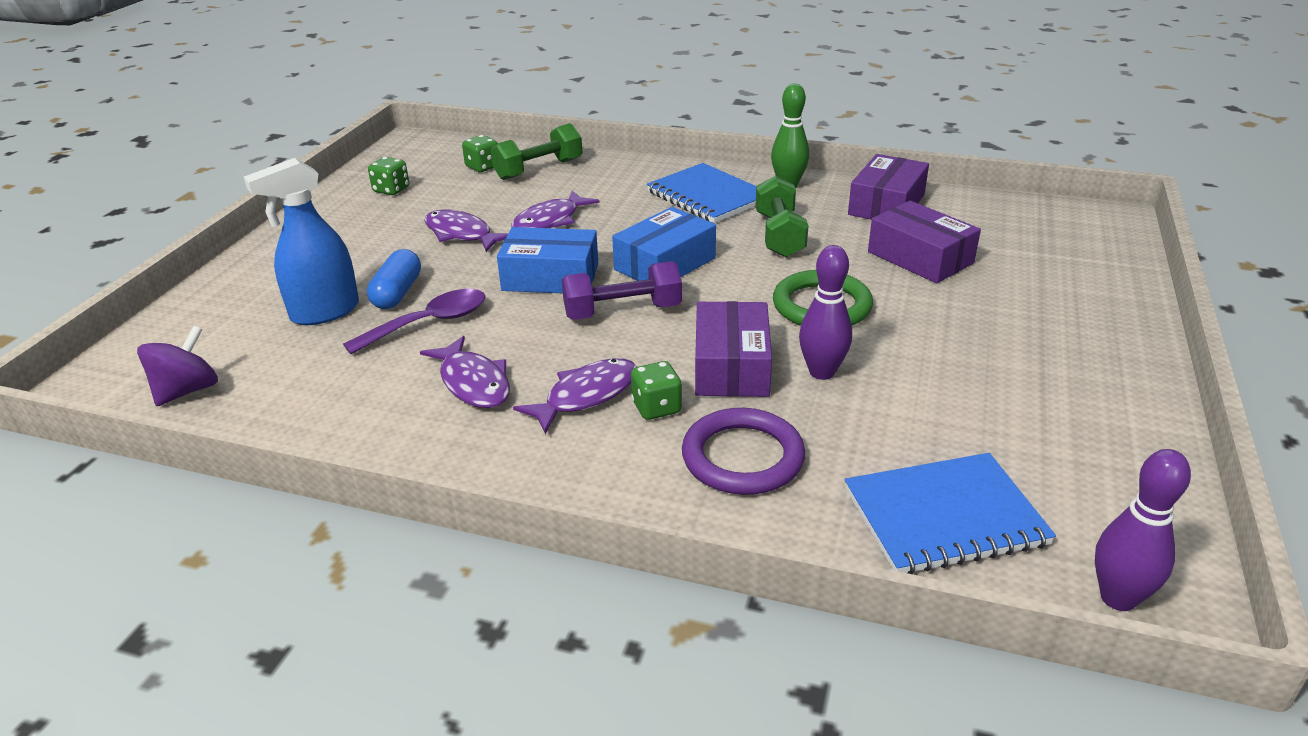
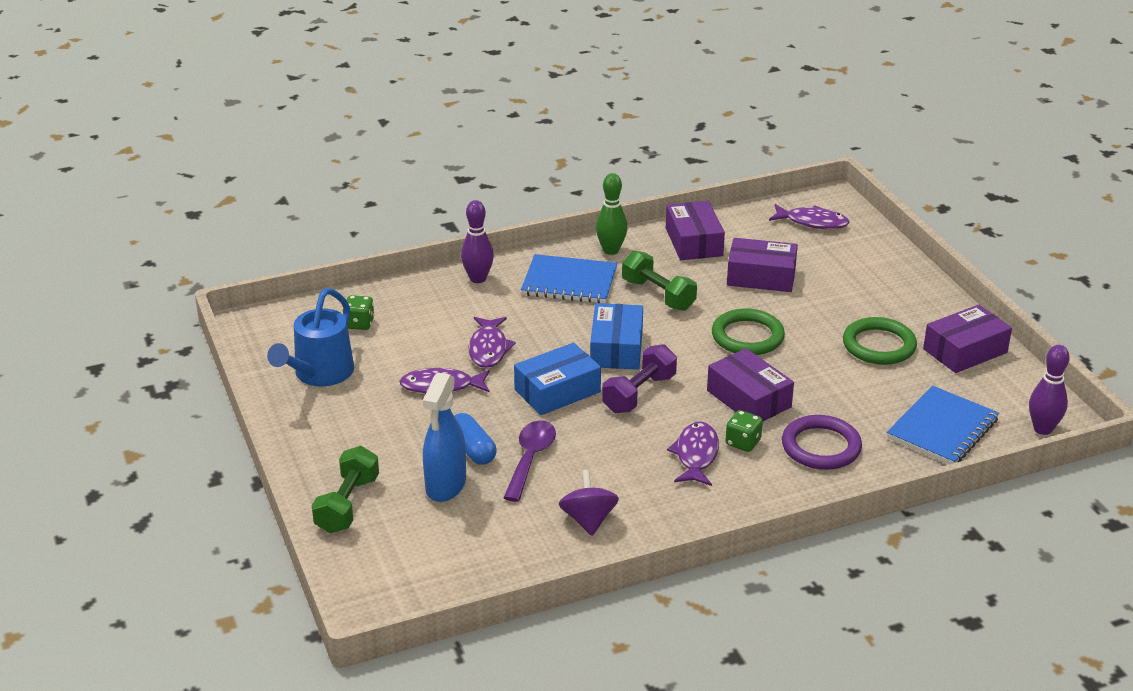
camera: 40 degrees left, 0 degrees up
purple spinning top [137,326,218,406] -> purple spinning top moved to [559,470,619,536]
green dice [368,157,409,195] -> blue watering can [267,288,354,386]
purple fish [420,336,510,408] -> purple fish moved to [769,204,850,229]
green dumbbell [491,123,582,180] -> green dumbbell moved to [312,446,379,533]
purple bowling pin [799,245,852,380] -> purple bowling pin moved to [461,200,494,283]
none -> green ring [843,317,917,365]
none -> purple box [923,305,1012,373]

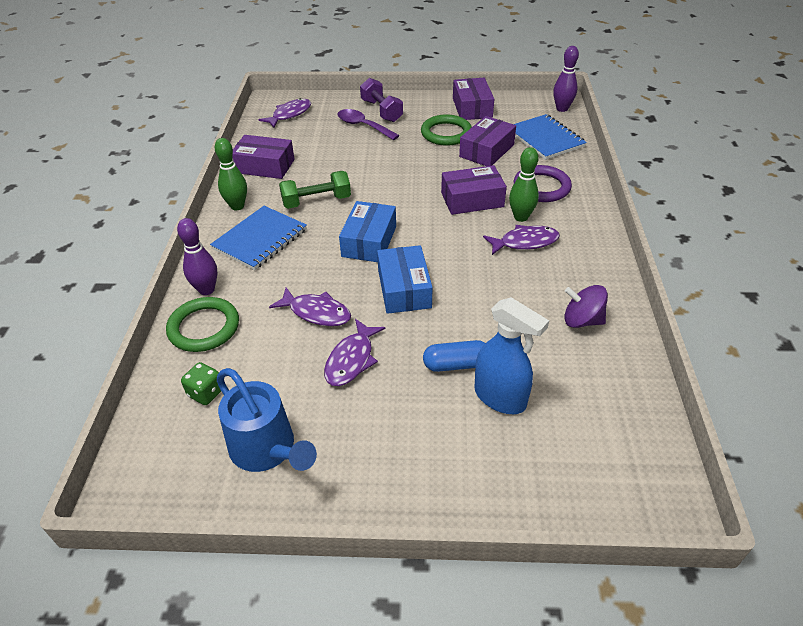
camera: 65 degrees left, 10 degrees up
green dumbbell [312,446,379,533] -> none
purple spoon [503,420,556,502] -> purple spoon moved to [337,109,400,140]
blue box [590,303,643,370] -> blue box turned 75 degrees clockwise [339,201,396,262]
purple dumbbell [602,344,677,413] -> purple dumbbell moved to [360,78,403,122]
purple fish [667,422,719,486] -> purple fish turned 135 degrees clockwise [483,225,560,255]
green ring [712,308,785,355] -> green ring moved to [166,297,239,352]
green dice [725,410,763,452] -> green bowling pin [509,147,539,222]
purple box [727,238,798,292] -> purple box moved to [459,116,516,166]

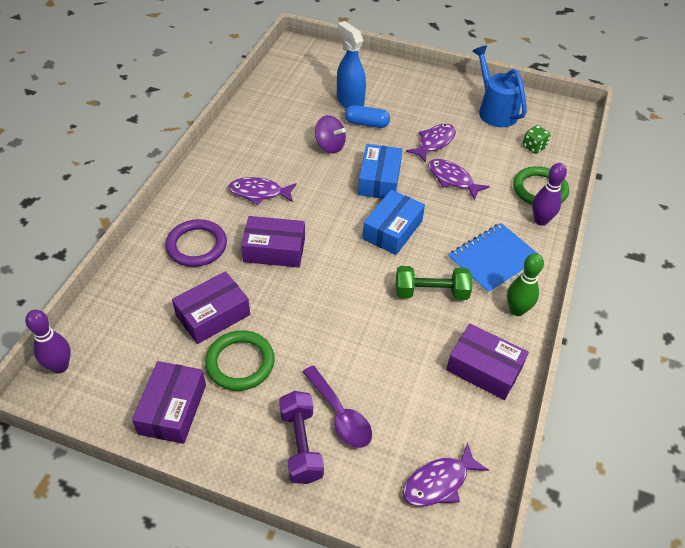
camera: 165 degrees left, 5 degrees up
green bowling pin [509,147,539,222] -> none
blue notebook [514,114,587,160] -> none
purple spinning top [564,285,608,328] -> purple spinning top moved to [315,115,346,153]

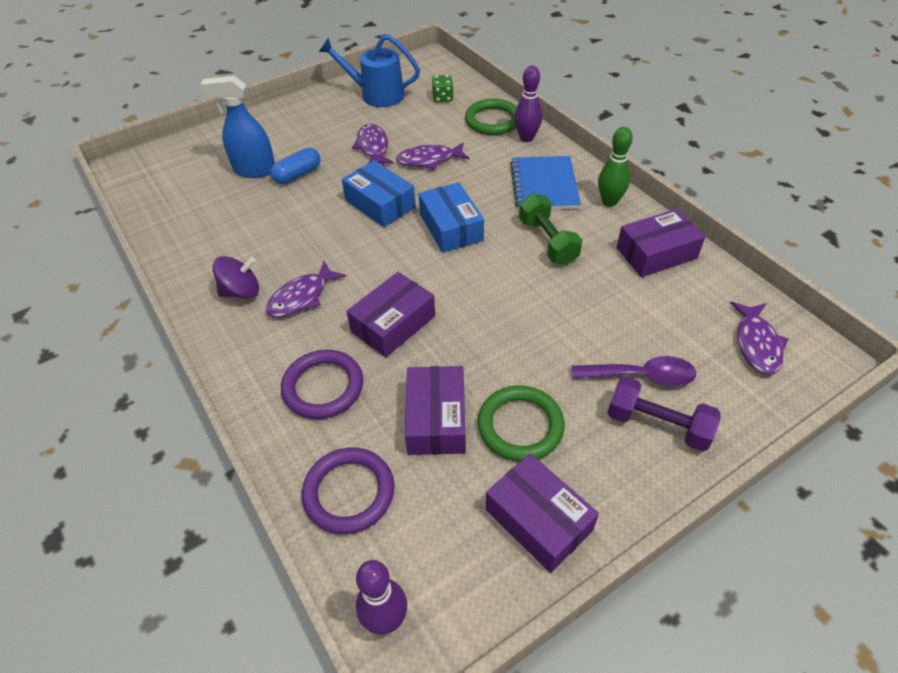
camera: 50 degrees left, 0 degrees up
purple spinning top [315,115,346,153] -> purple spinning top moved to [213,256,259,299]
green dumbbell [396,266,472,300] -> green dumbbell turned 60 degrees counterclockwise [519,193,582,265]
none -> purple ring [302,447,395,534]

